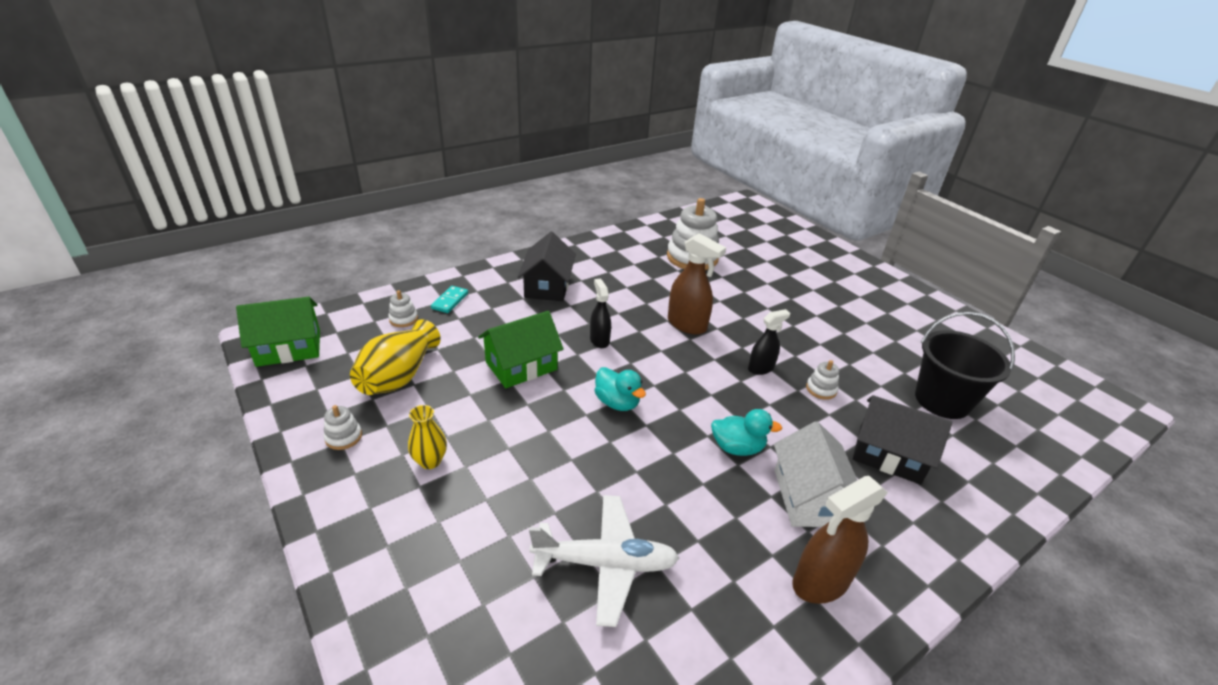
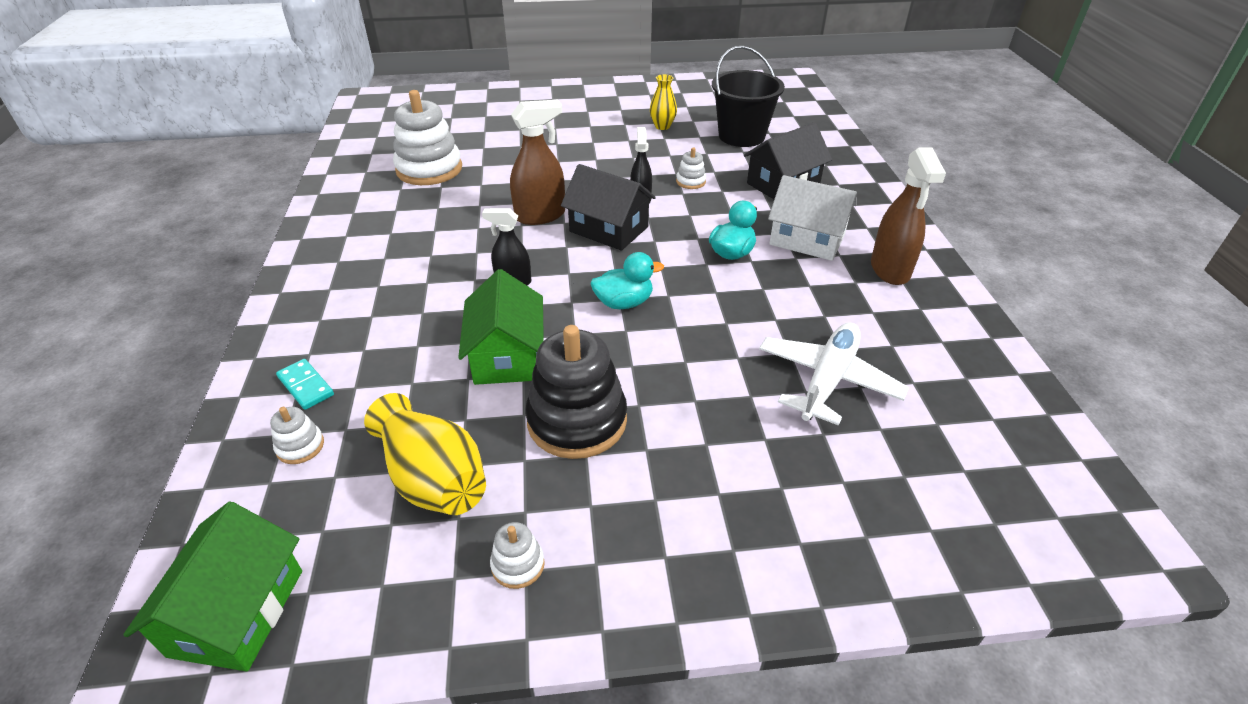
camera: 60 degrees left, 5 degrees up
yellow vase [408,405,447,469] -> yellow vase moved to [650,74,677,130]
black house [518,232,576,301] -> black house moved to [561,164,656,251]
none -> black stacking toy [525,325,627,459]

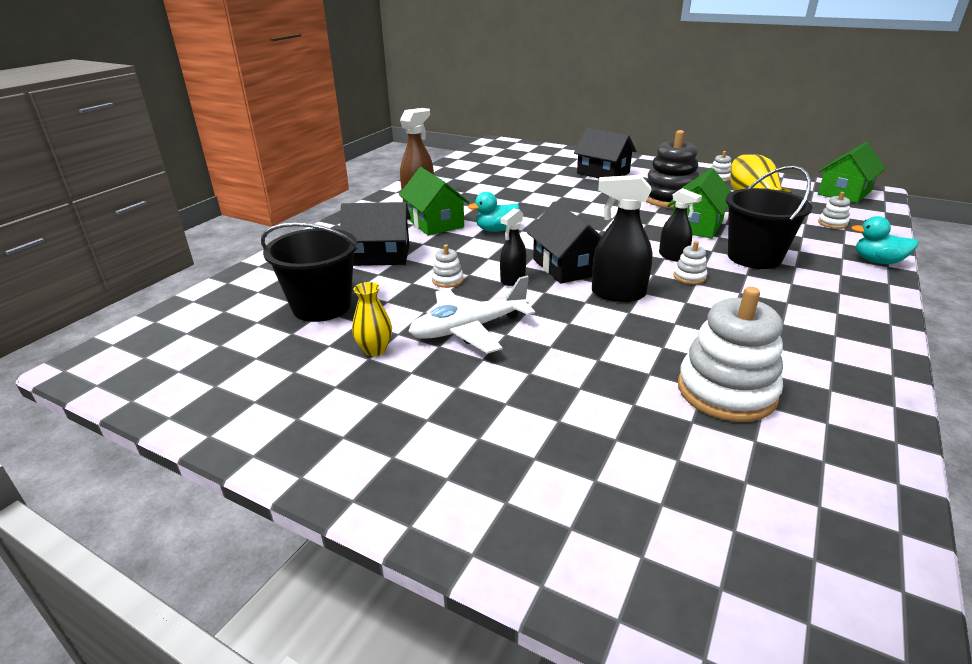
camera: 145 degrees left, 10 degrees down
turquoise domino [276,359,334,410] -> none
brown spray bottle [510,100,565,225] -> black spray bottle [592,175,653,302]
turquoise duck [591,252,664,309] -> turquoise duck moved to [851,216,919,264]
white plane [759,322,909,426] -> white plane moved to [408,276,535,354]
white house [768,175,857,261] -> green house [399,167,470,236]
none -> black house [574,128,636,178]
none -> white stacking toy [674,241,707,284]
none -> black bucket [726,165,813,269]

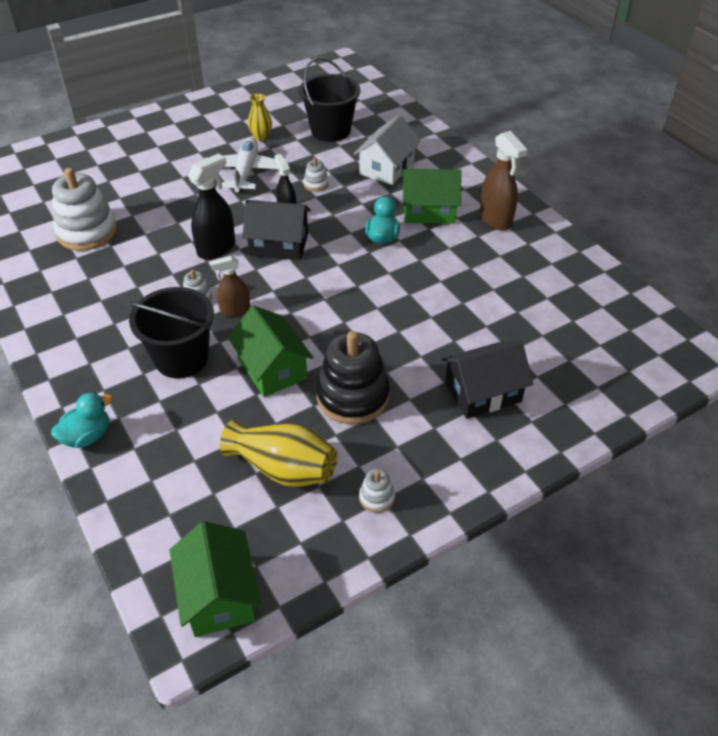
camera: 120 degrees right, 15 degrees up
black house [340,202,411,266] -> white house [354,115,421,185]
black spray bottle [659,188,702,261] -> brown spray bottle [210,256,250,317]
white stacking toy [818,192,850,229] -> none

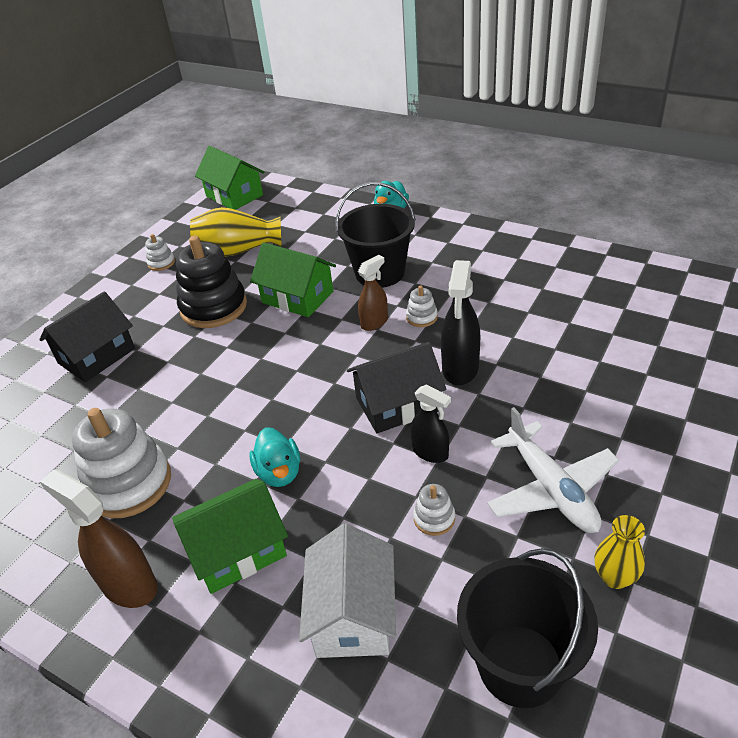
camera: 155 degrees right, 5 degrees down
white stacking toy [52,168,118,251] -> white stacking toy moved to [72,408,171,518]

